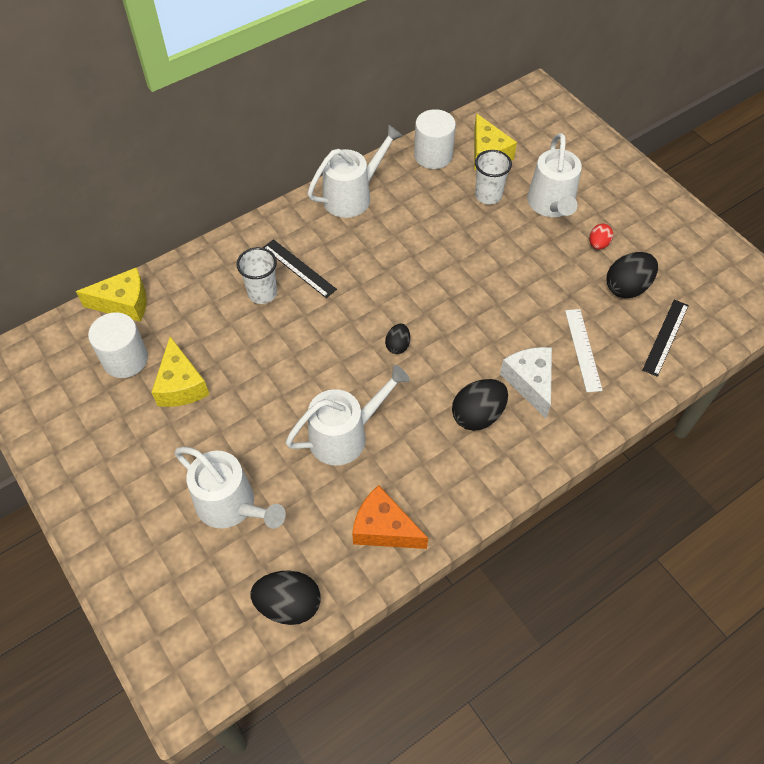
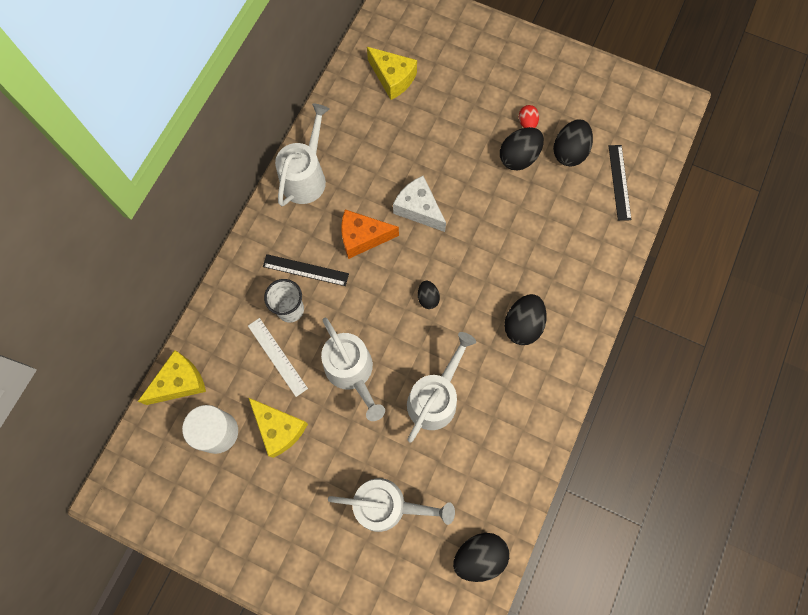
camera: 30 degrees left, 15 degrees up
orange cheese [352,485,428,549] -> orange cheese moved to [341,209,399,259]
white cylinder [414,109,456,169] -> none
white cup [475,150,512,204] -> none
white cheese [500,347,552,418] -> white cheese moved to [393,176,446,232]
white watering can [527,133,582,217] -> white watering can moved to [321,318,385,421]
white ruler [565,309,603,392] -> white ruler moved to [248,318,308,397]
none -> black egg [500,127,544,170]

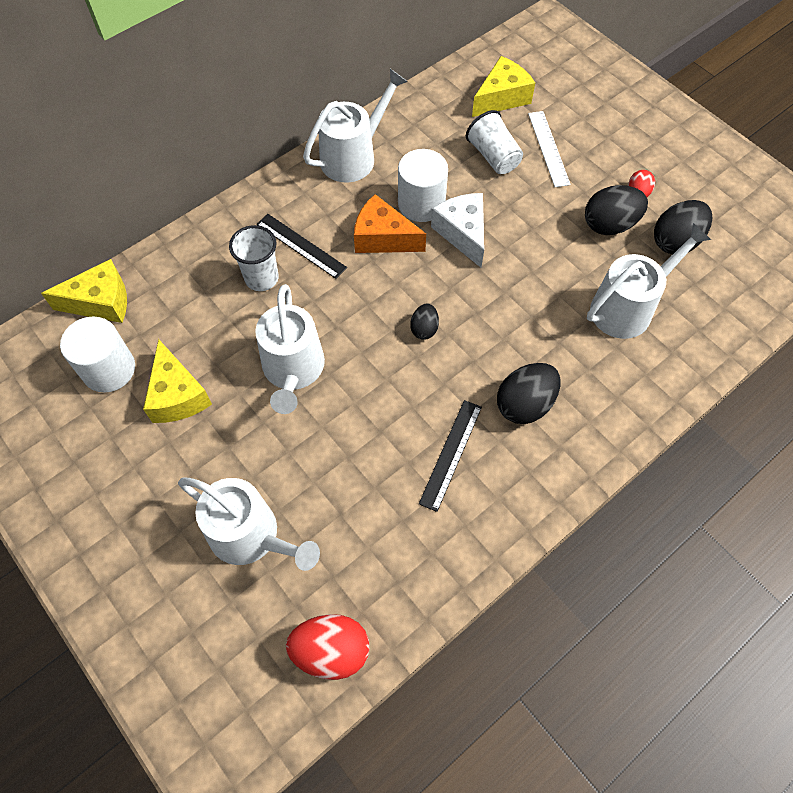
camera: 25 degrees right, 10 degrees down
white ruler [248,318,308,397] -> white ruler moved to [528,111,571,187]
yellow cheese [367,47,417,100] -> yellow cheese turned 105 degrees counterclockwise [472,56,535,117]
white watering can [407,332,476,442] -> white watering can moved to [587,223,711,339]
black egg [453,533,509,582] -> red egg [286,614,370,680]
black ruler [609,145,631,221] -> black ruler moved to [419,400,482,512]
none -> white cylinder [398,149,448,222]
none -> white cup [466,110,523,174]

